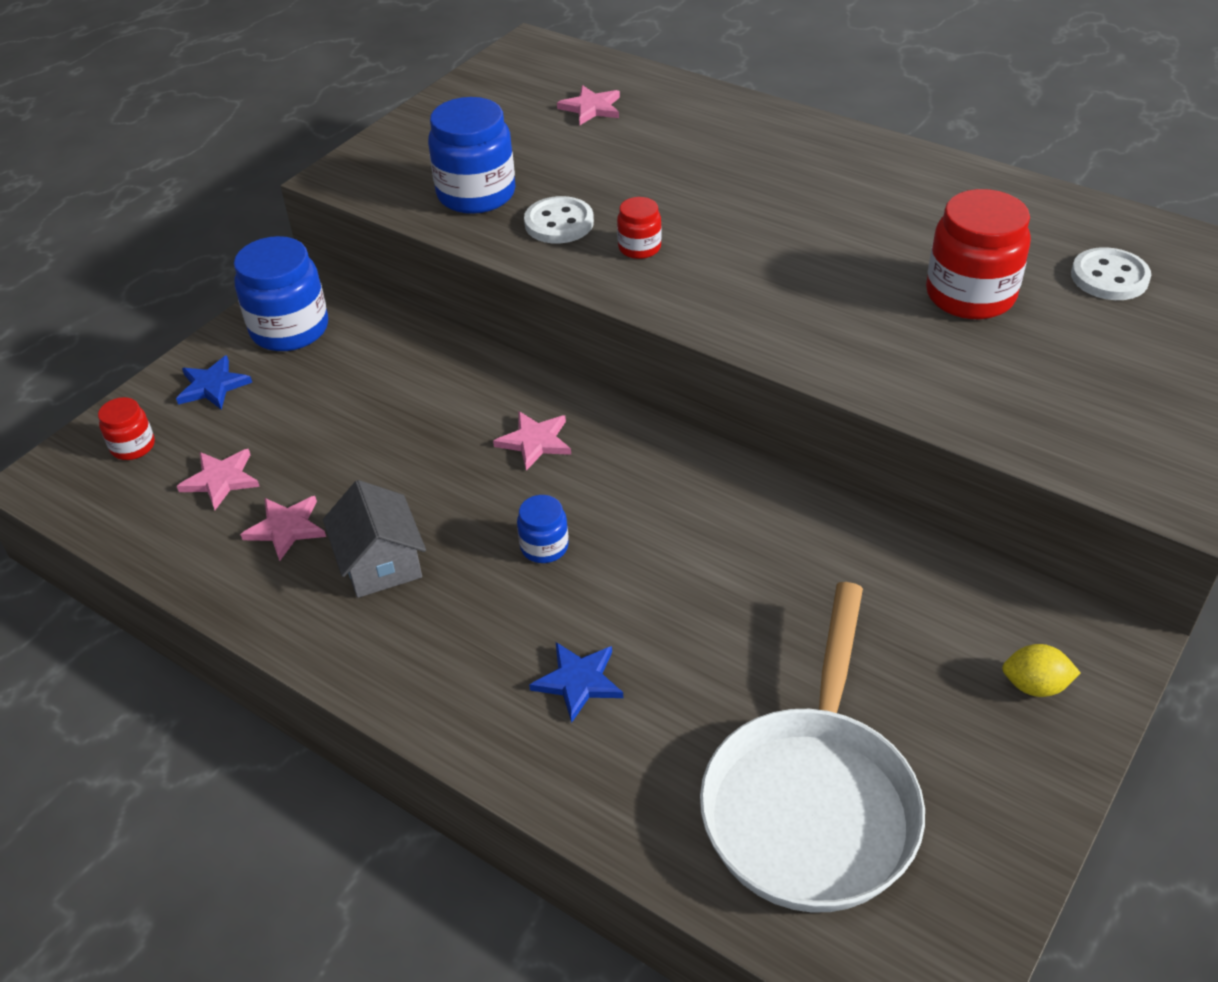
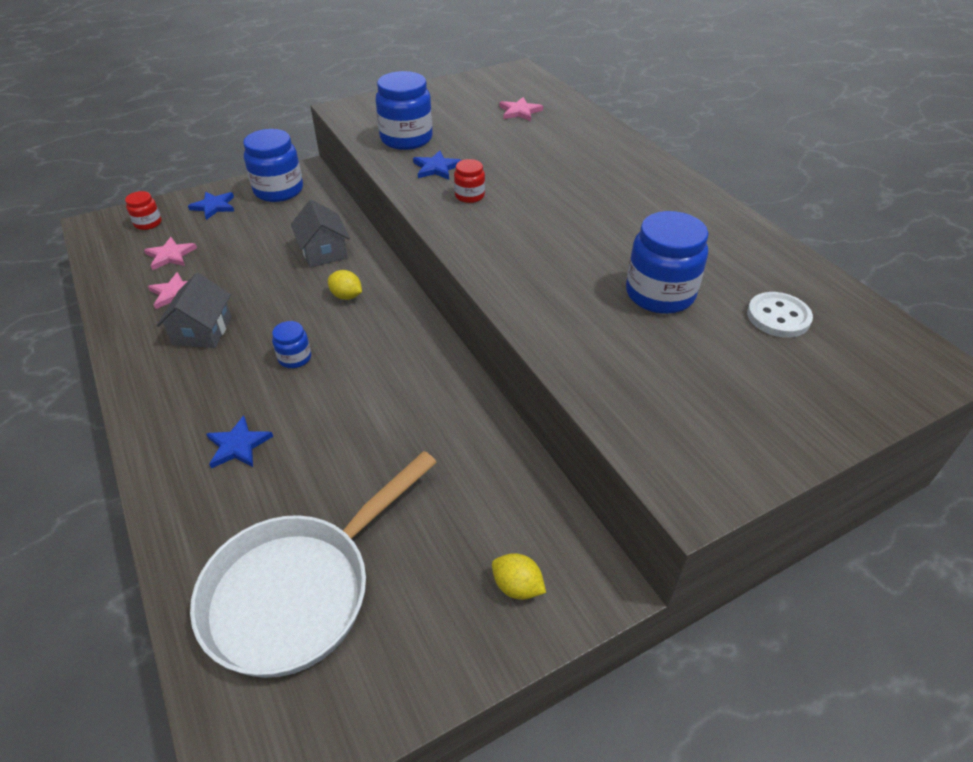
camera: 25 degrees right, 0 degrees up
pink star [493,411,571,471] -> yellow lemon [328,270,362,300]
white button [524,196,594,243] -> blue star [413,150,461,180]
red jar [926,189,1031,319] -> blue jar [626,211,708,314]
none -> grey house [291,200,350,267]

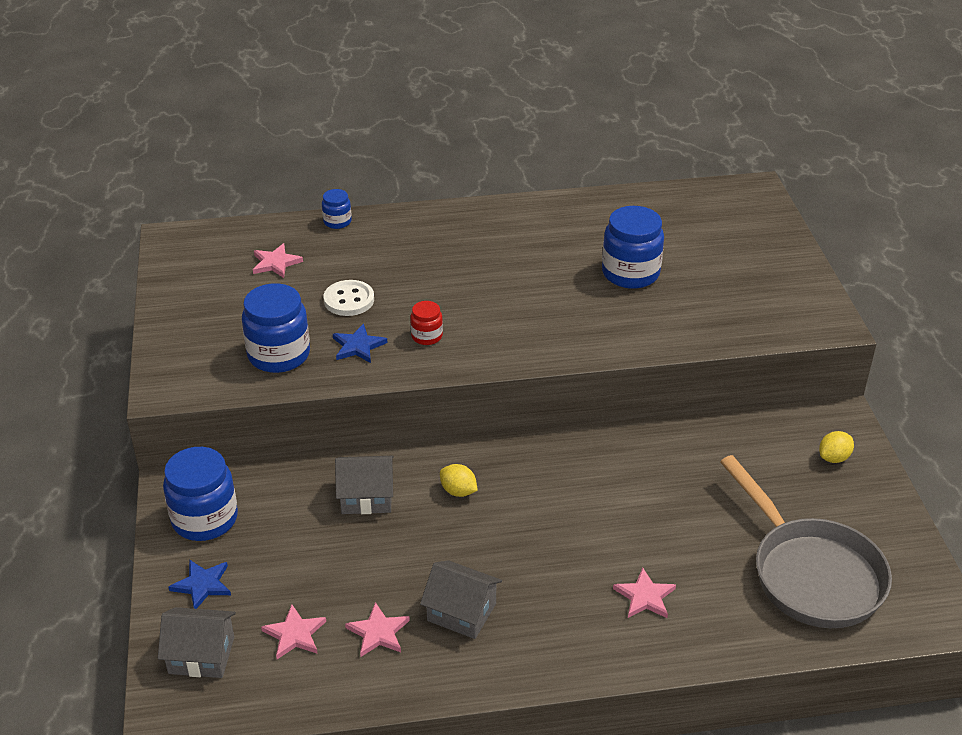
camera: 70 degrees left, 5 degrees down
red jar [125,191,162,230] -> grey house [158,607,236,678]
white pan [190,451,437,678] -> grey pan [720,455,892,628]
blue star [206,415,273,468] -> pink star [613,568,676,618]
blue jar [272,321,311,368] -> blue jar moved to [322,189,352,229]
yellow lemon [328,270,362,300] -> yellow lemon turned 75 degrees clockwise [440,464,478,497]
white button [747,292,813,338] -> white button moved to [324,280,374,316]

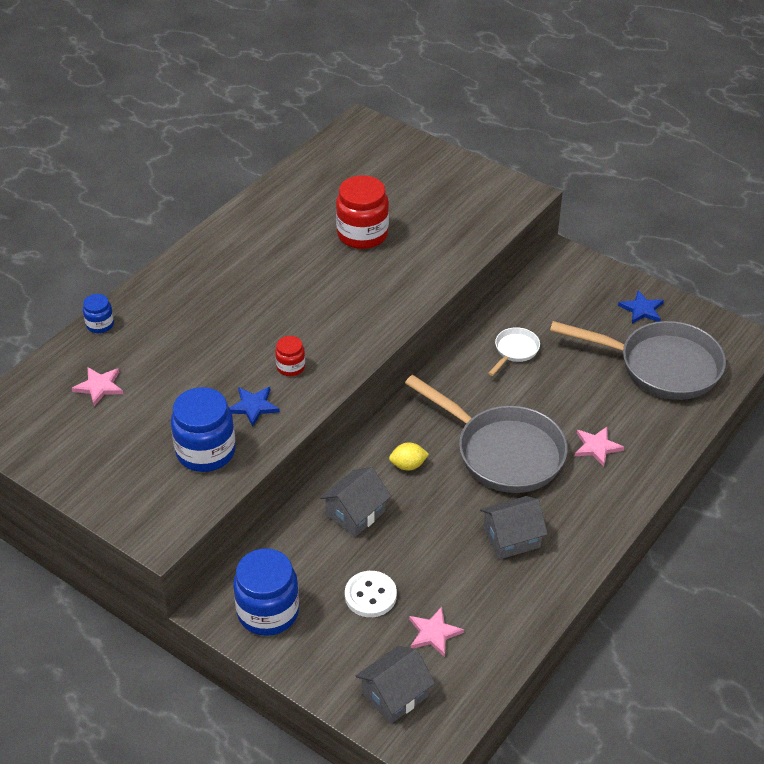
camera: 45 degrees left, 5 degrees up
blue star [169,559,231,609] -> blue star moved to [618,290,664,324]
white button [324,280,374,316] -> white button moved to [345,571,397,617]
pink star [345,602,410,657] -> none
blue jar [602,206,664,289] -> red jar [336,175,389,249]
yellow lemon [819,431,854,463] -> none
none -> grey pan [405,375,568,493]
none -> white pan [488,327,540,376]

